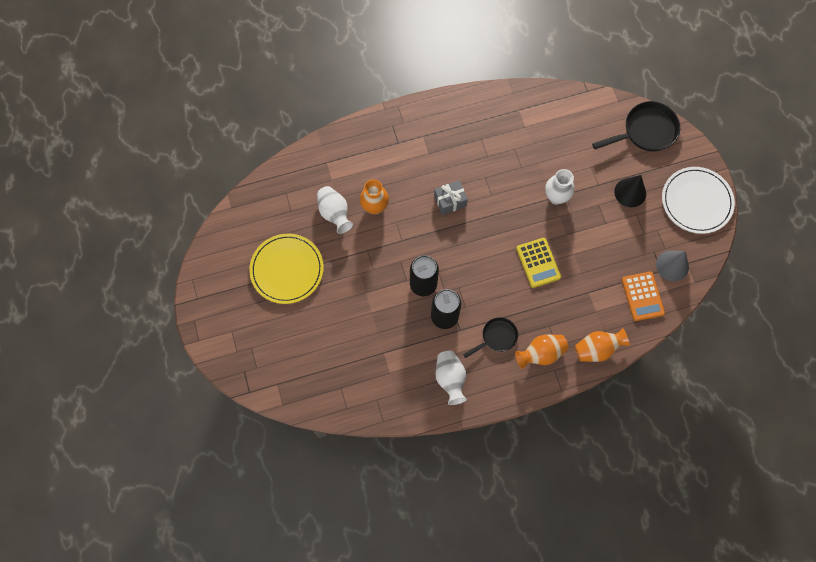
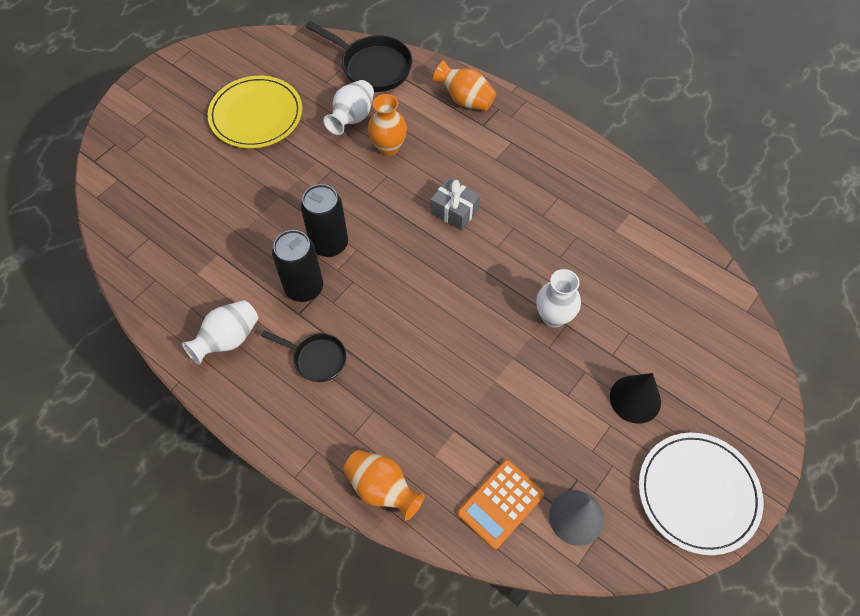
camera: 55 degrees right, 10 degrees down
orange vase [515,335,568,369] -> orange vase moved to [433,60,496,111]
yellow calculator [516,238,561,288] -> none
black pan [592,101,680,152] -> black pan moved to [306,21,412,92]

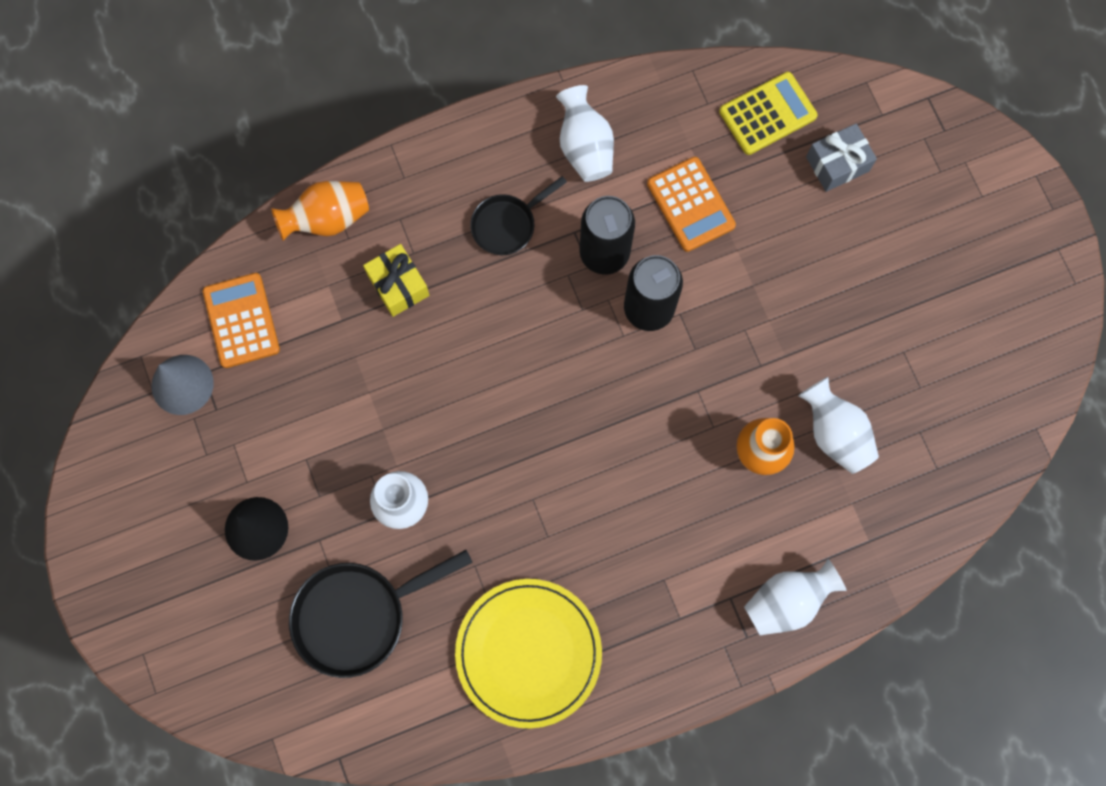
camera: 120 degrees right, 15 degrees up
yellow plate [208,76,302,148] -> yellow plate moved to [455,579,602,729]
black pan [306,21,412,92] -> black pan moved to [289,550,473,678]
grey gift [431,178,480,231] -> grey gift moved to [806,124,877,192]
orange vase [433,60,496,111] -> white vase [744,559,847,635]
white plate [639,433,763,555] -> none
none -> yellow gift [363,244,430,317]
none -> orange calculator [647,157,736,252]
none -> yellow calculator [719,72,818,155]

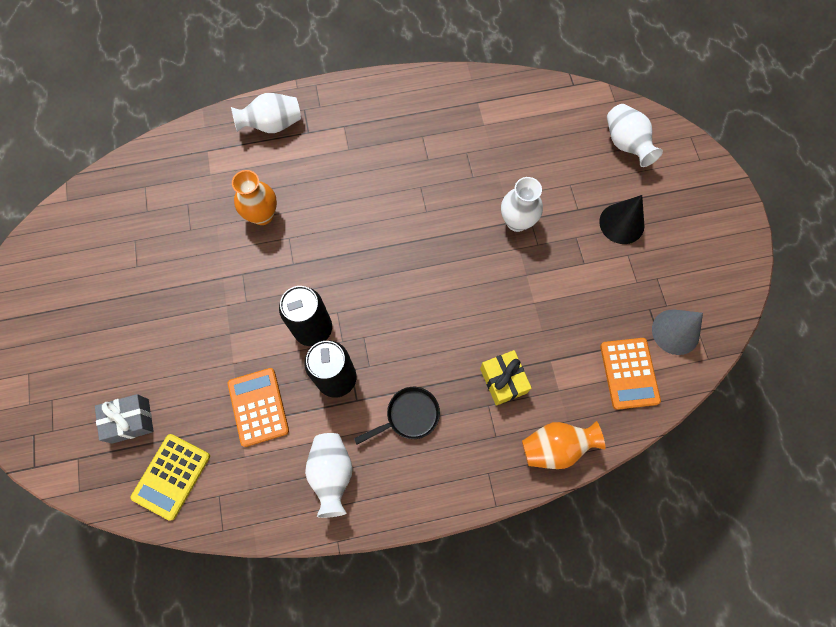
camera: 170 degrees left, 5 degrees down
black pan [289,550,473,678] -> none
yellow plate [455,579,602,729] -> none
yellow calculator [719,72,818,155] -> yellow calculator turned 45 degrees counterclockwise [131,434,210,521]
white vase [798,377,879,474] -> white vase moved to [607,104,663,167]

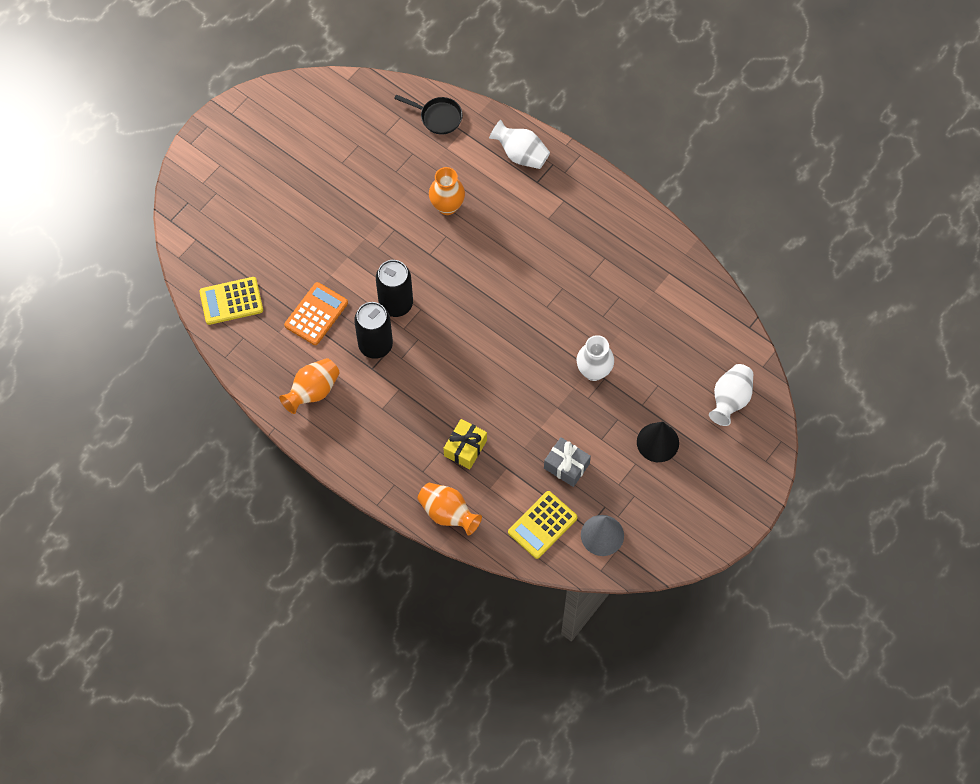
camera: 50 degrees right, 5 degrees down
grey gift [95,394,154,444] -> grey gift moved to [544,437,591,487]
white vase [305,433,353,518] -> orange vase [279,358,340,414]
black pan [354,387,440,445] -> black pan moved to [394,94,463,135]
orange calculator [600,338,661,410] -> yellow calculator [508,491,577,559]

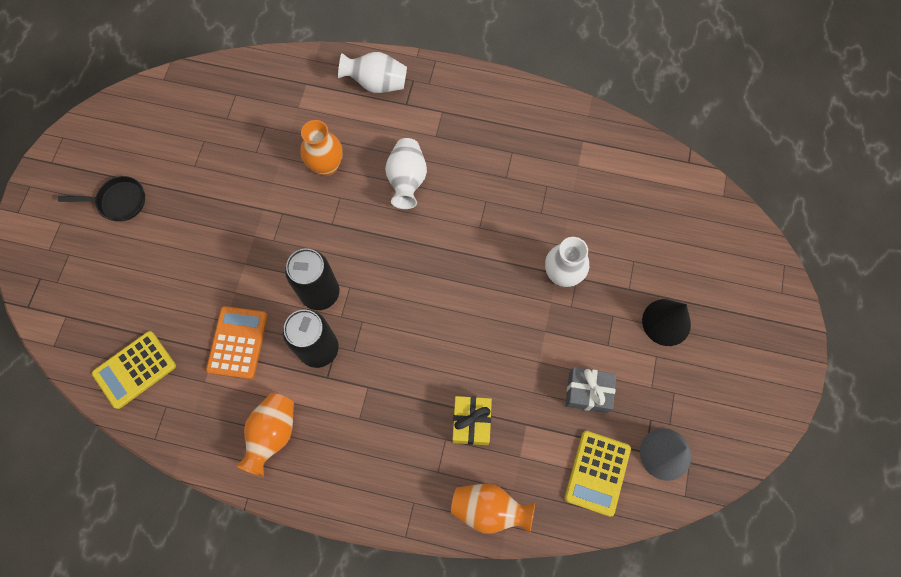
camera: 25 degrees left, 5 degrees up
black pan [394,94,463,135] -> black pan moved to [58,176,145,222]
white vase [709,364,753,426] -> white vase moved to [385,138,427,209]

